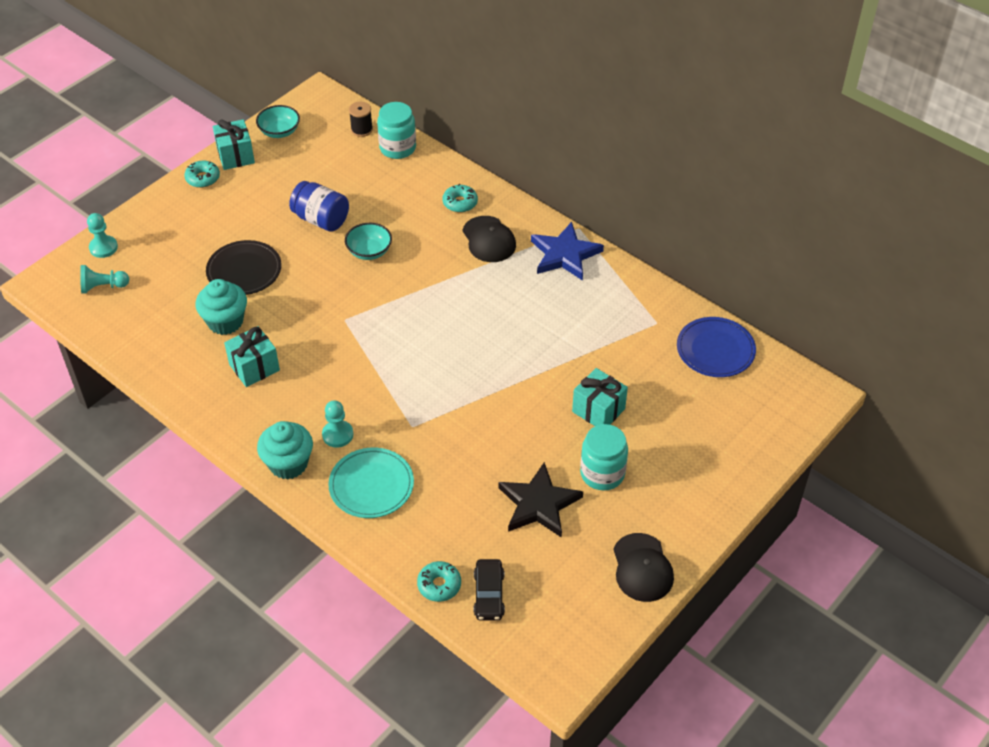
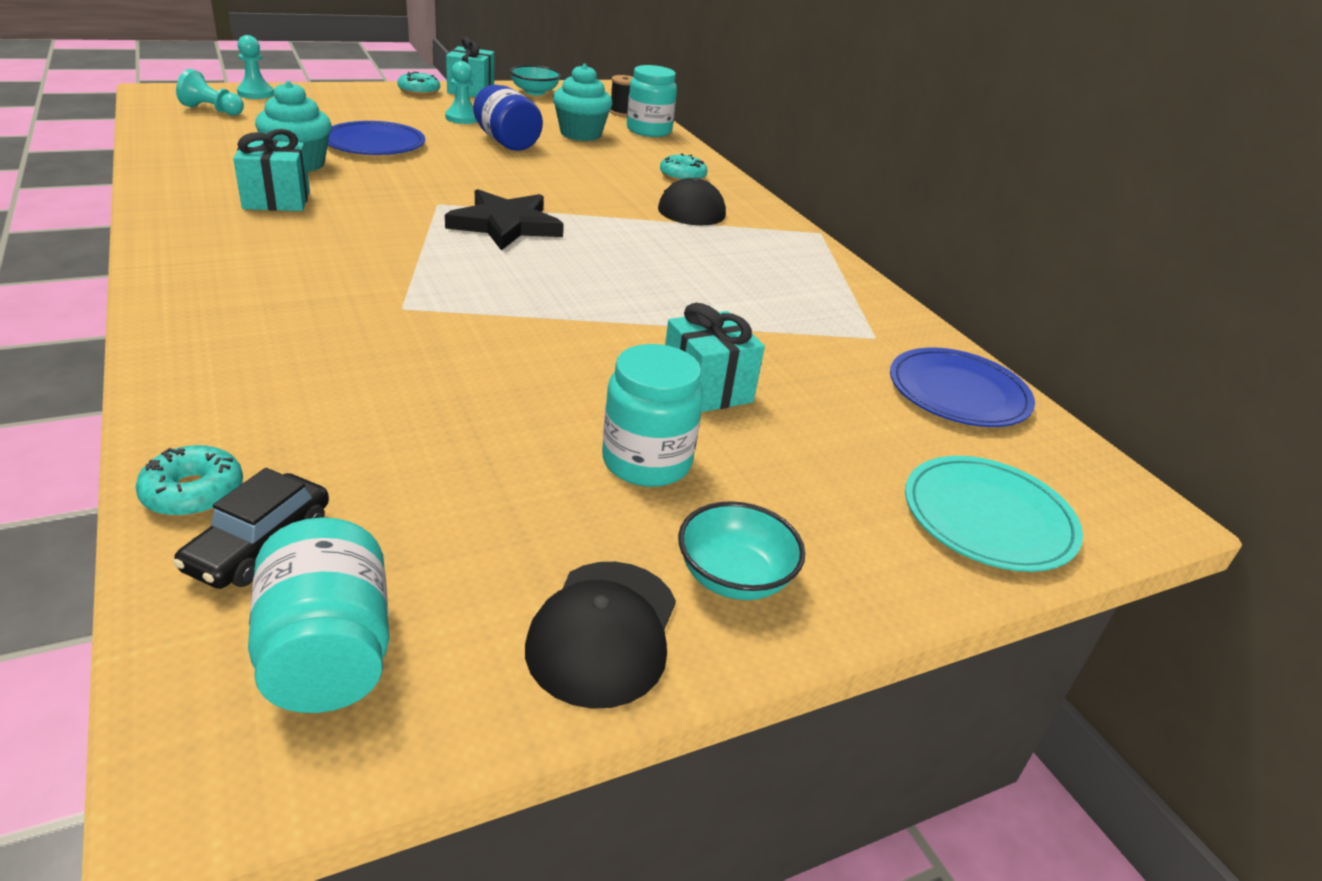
camera: 20 degrees right, 15 degrees down
black plate [206,240,282,295] -> blue plate [328,121,425,155]
turquoise cupcake [257,421,313,480] -> turquoise cupcake moved to [553,64,612,141]
turquoise pawn [322,400,353,447] -> turquoise pawn moved to [445,61,477,124]
turquoise plate [328,448,414,518] -> turquoise plate moved to [905,456,1083,572]
turquoise bowl [345,223,392,260] -> turquoise bowl moved to [678,501,805,600]
black star [498,462,583,538] -> black star moved to [445,189,563,250]
blue star [531,222,604,281] -> none
none -> turquoise jar [248,517,390,713]

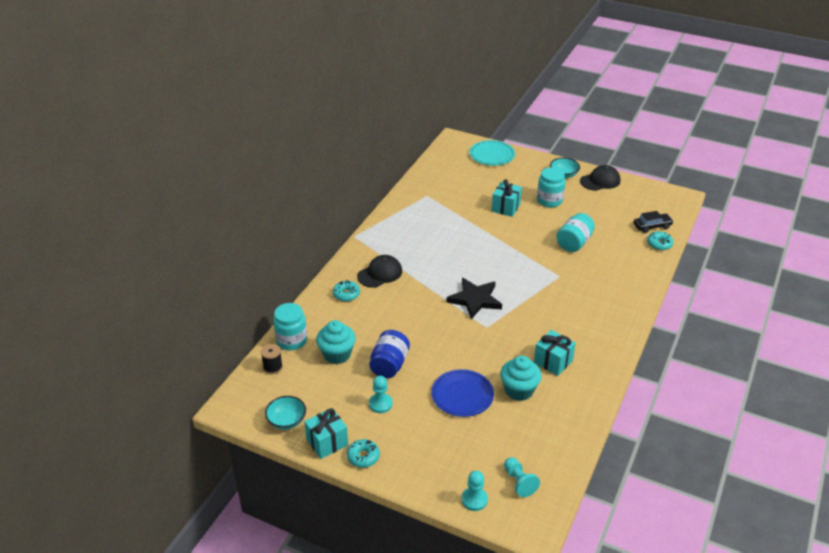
camera: 125 degrees left, 5 degrees up
turquoise jar [248,517,390,713] -> turquoise jar moved to [556,213,595,252]
blue plate [890,348,1035,427] -> none

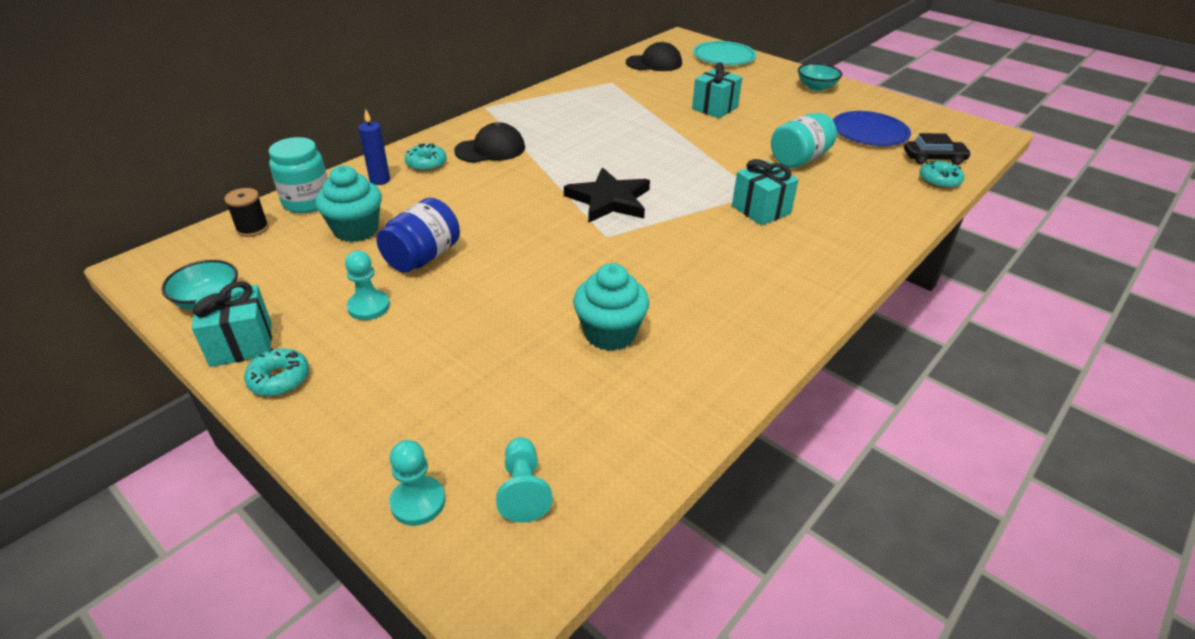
camera: 15 degrees right, 0 degrees up
blue plate [431,369,494,417] -> blue plate moved to [833,111,911,146]
turquoise gift [534,330,576,376] -> turquoise gift moved to [732,159,799,226]
turquoise jar [537,167,565,207] -> none
black cap [580,165,620,191] -> black cap moved to [626,41,682,71]
none -> blue candle [358,109,390,185]

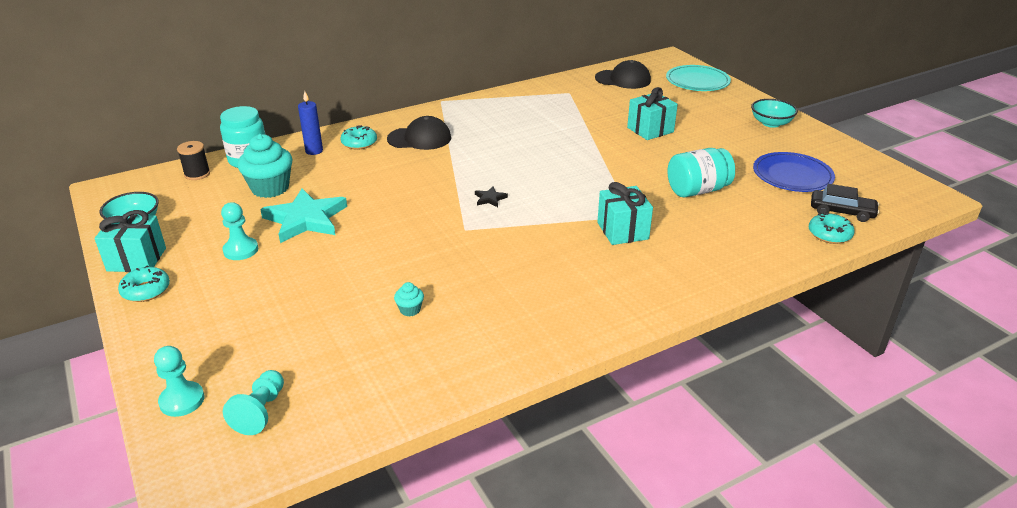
camera: 20 degrees right, 5 degrees down
blue jar [376,198,460,273] -> turquoise star [260,189,347,243]
black star [564,167,650,223] -> black star [475,186,508,207], size x0.42
turquoise cupcake [573,263,649,351] -> turquoise cupcake [394,282,424,316], size x0.45

